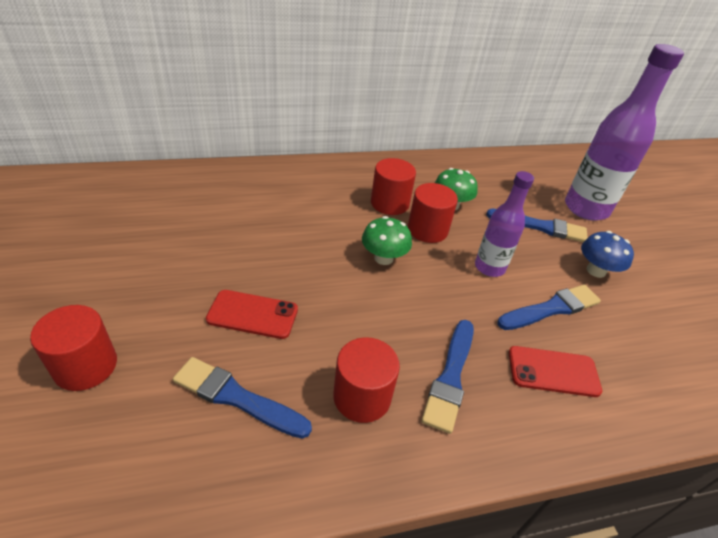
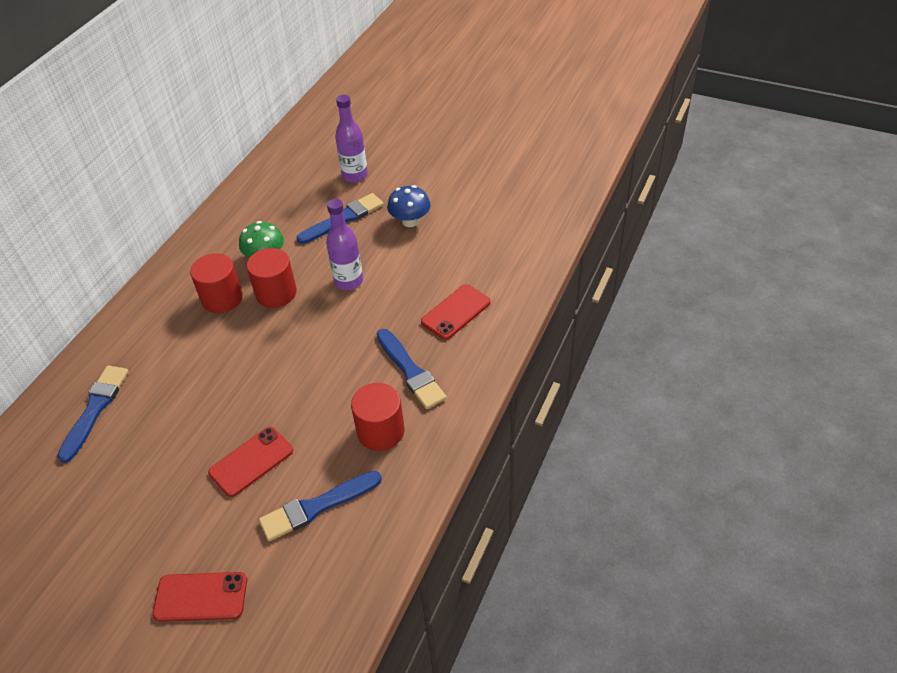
camera: 45 degrees left, 5 degrees up
red cylinder [30,305,117,391] -> red phone [152,572,247,622]
green mushroom [362,216,412,265] -> none
blue brush [497,285,601,330] -> blue brush moved to [57,365,129,463]
purple bottle [565,44,684,221] -> purple bottle [335,95,368,183], size x0.59

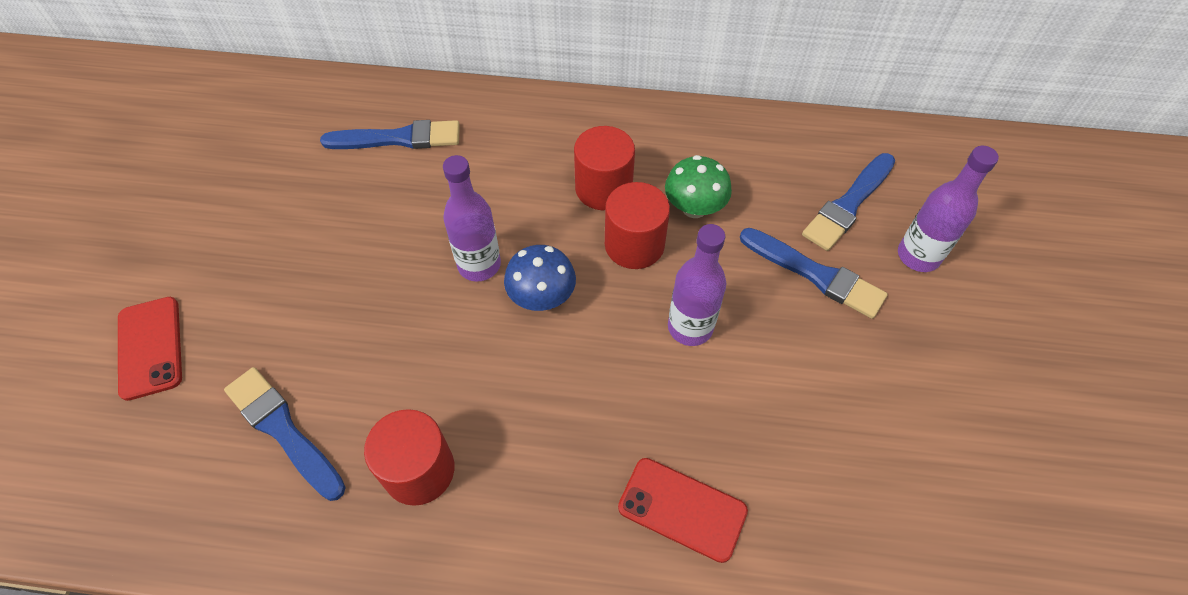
camera: 70 degrees right, 10 degrees up
red phone [208,427,293,497] -> none
blue brush [377,329,447,409] -> blue brush moved to [802,153,896,251]
blue mushroom [387,185,431,227] -> blue mushroom moved to [504,245,576,311]
none -> purple bottle [443,155,501,281]

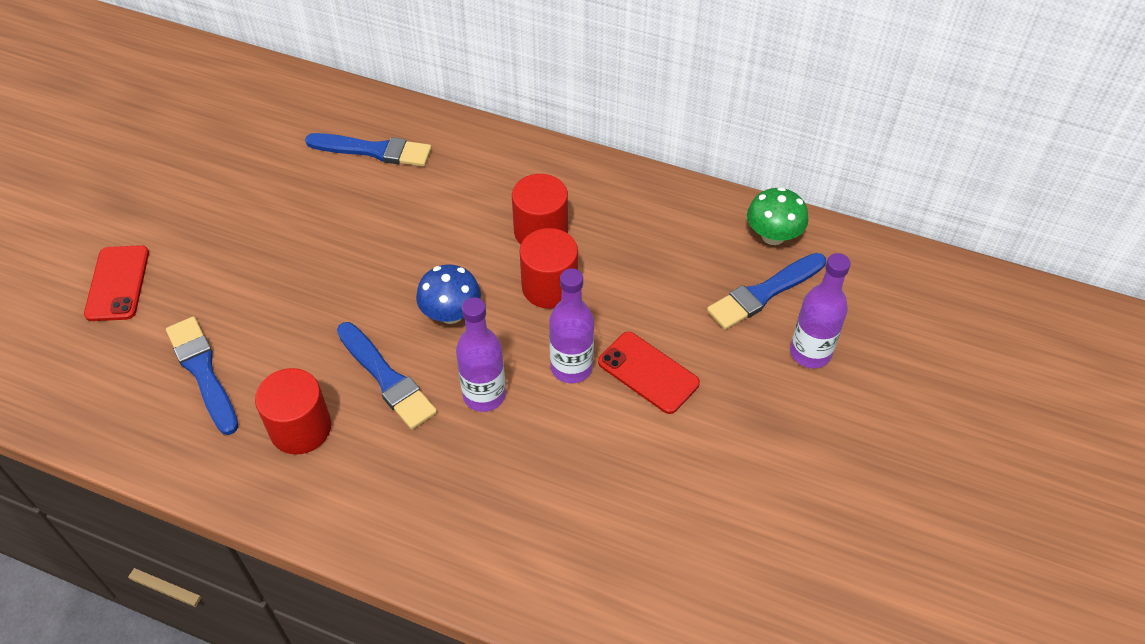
camera: 15 degrees right, 5 degrees down
purple bottle [443,155,501,281] -> purple bottle moved to [456,297,506,412]
red phone [618,458,748,563] -> red phone moved to [598,332,700,414]
green mushroom [665,155,732,218] -> green mushroom moved to [747,187,808,245]
blue brush [740,228,888,319] -> blue brush moved to [337,322,437,430]

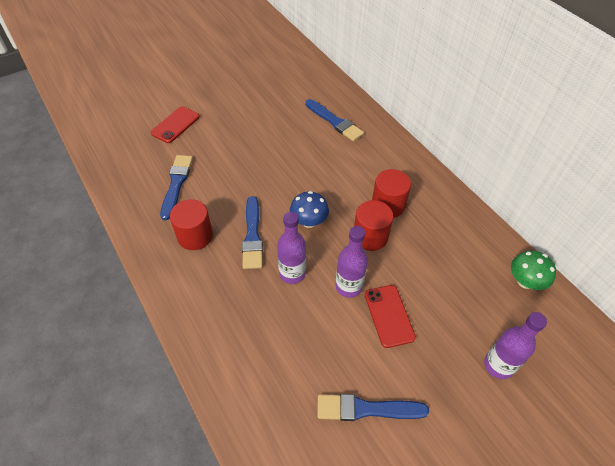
camera: 35 degrees right, 0 degrees up
blue brush [707,253,826,330] -> blue brush moved to [317,394,429,421]

